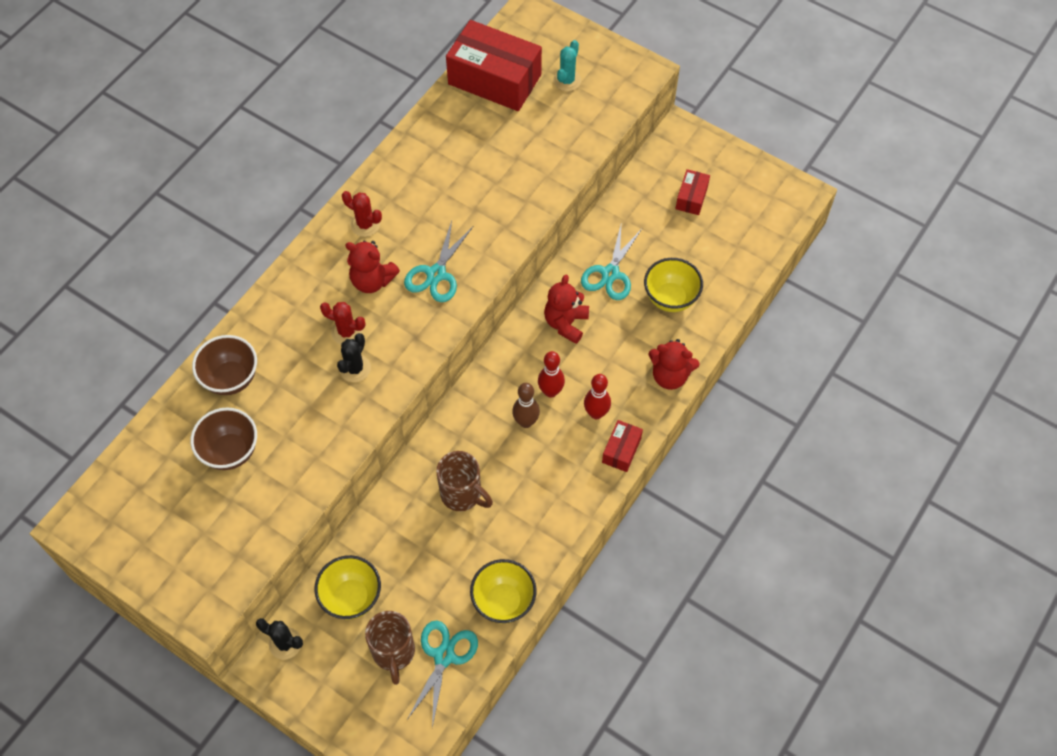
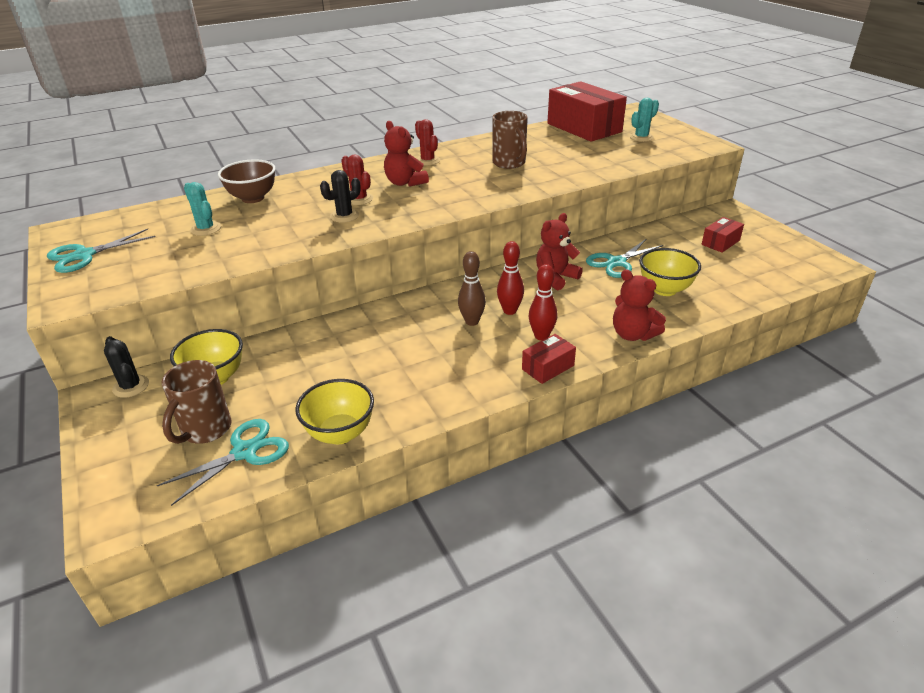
camera: 30 degrees right, 25 degrees down
brown bowl [190,408,257,470] -> turquoise cactus [184,182,221,236]
turquoise scissors [404,221,473,302] -> turquoise scissors moved to [47,229,156,273]
brown mug [436,451,493,511] -> brown mug moved to [492,111,528,169]

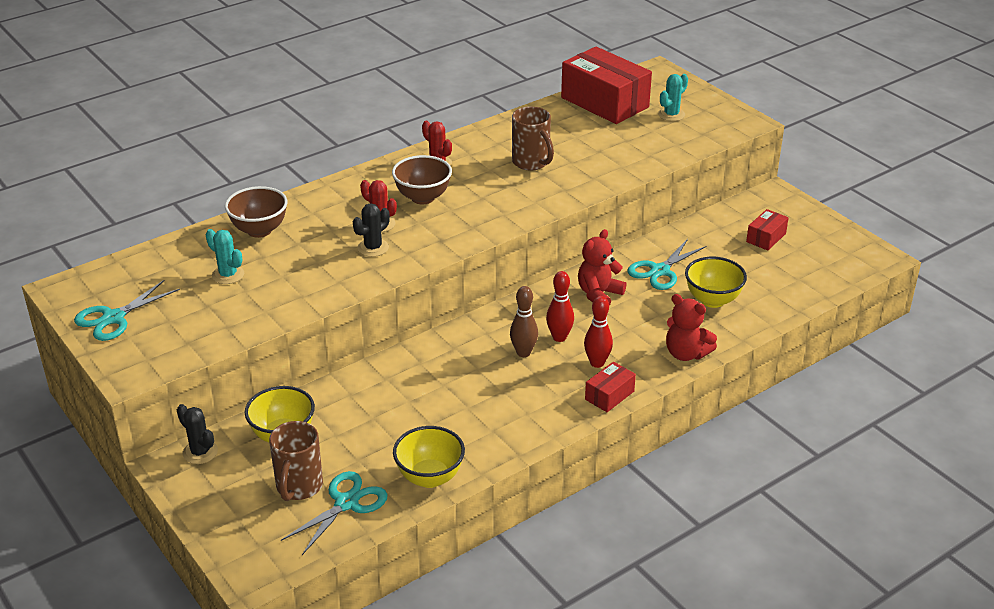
camera: 10 degrees left, 0 degrees up
red teddy bear [384,121,429,187] -> brown bowl [392,155,452,204]

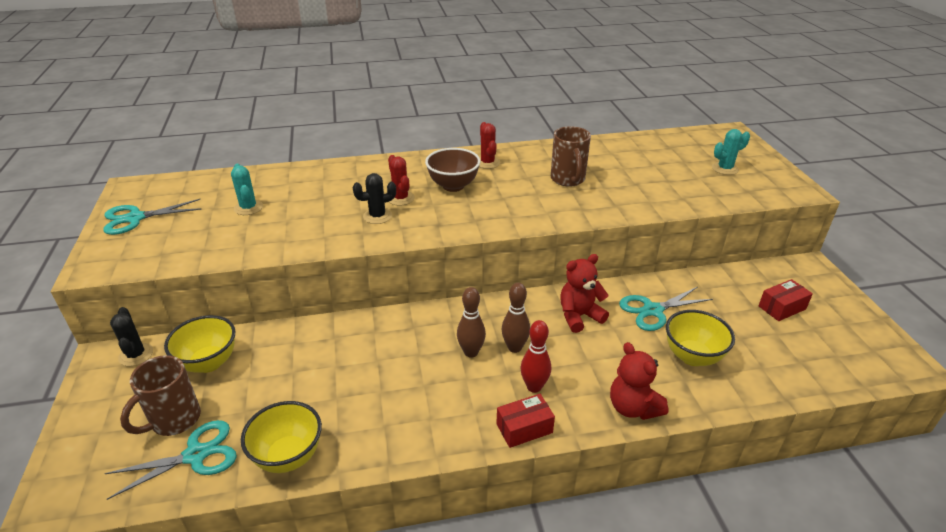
camera: 25 degrees right, 0 degrees up
brown bowl [225,186,287,238] -> none
red bowling pin [546,271,574,342] -> brown bowling pin [502,283,530,353]
red box [561,47,652,124] -> none

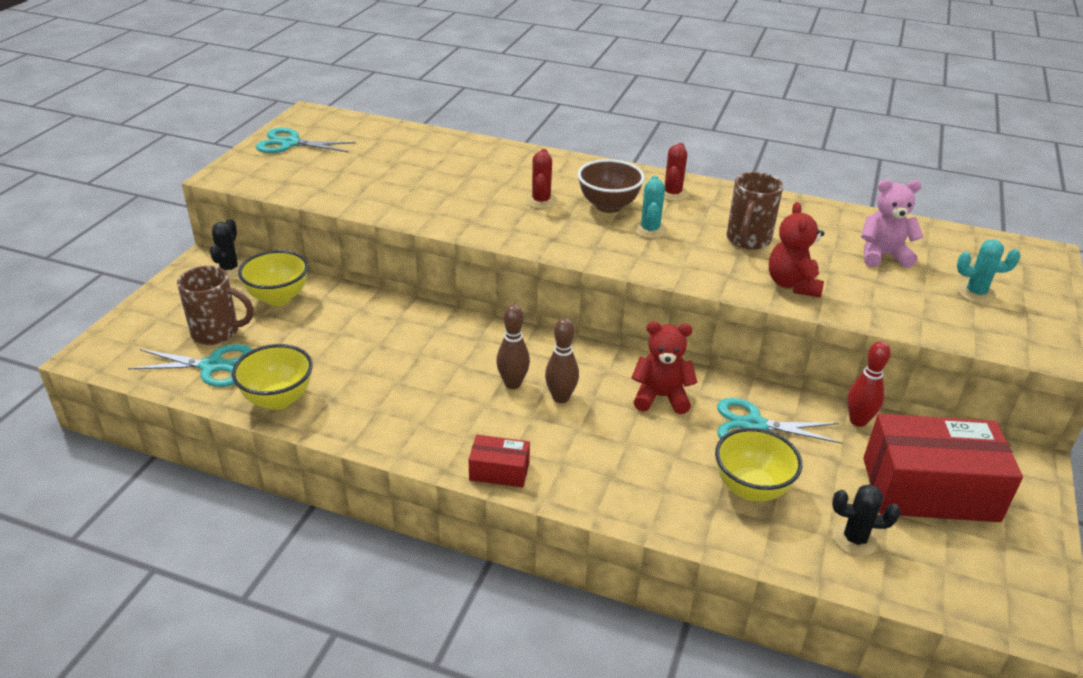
camera: 30 degrees right, 0 degrees up
brown mug [120,355,201,436] -> brown mug turned 150 degrees counterclockwise [177,266,254,345]
turquoise cactus [231,164,263,215] -> turquoise cactus moved to [633,176,667,238]
black cactus [353,173,396,224] -> black cactus moved to [832,484,900,556]
red bowling pin [520,320,551,393] -> red bowling pin moved to [847,341,891,427]
red teddy bear [610,342,669,420] -> red teddy bear moved to [769,202,824,297]
red box [759,279,813,321] -> red box [863,414,1023,522], size x2.14
none -> pink teddy bear [861,180,923,268]

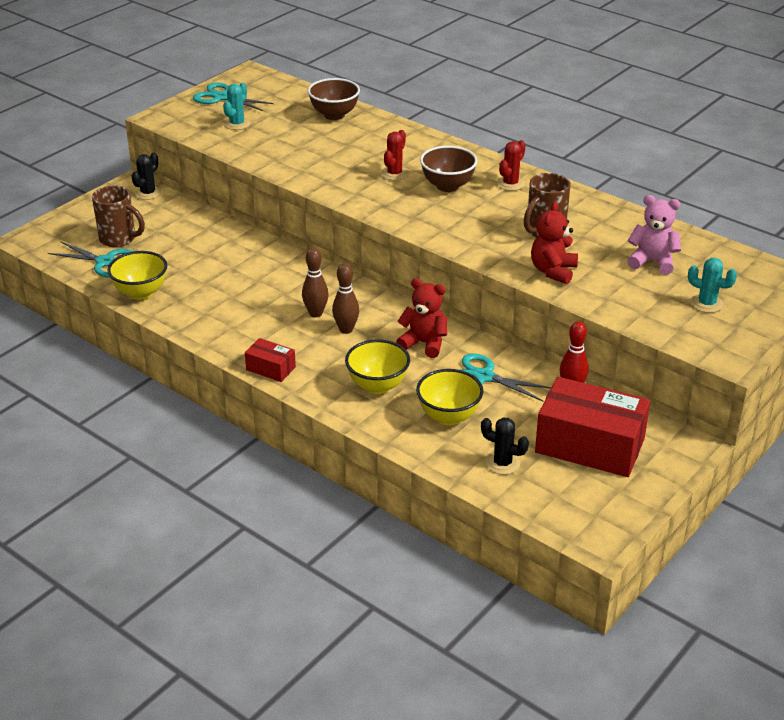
camera: 20 degrees right, 0 degrees up
yellow bowl [238,250,308,306] -> yellow bowl moved to [345,339,410,394]
turquoise cactus [633,176,667,238] -> turquoise cactus moved to [223,83,250,130]
none -> brown bowl [308,78,360,120]

